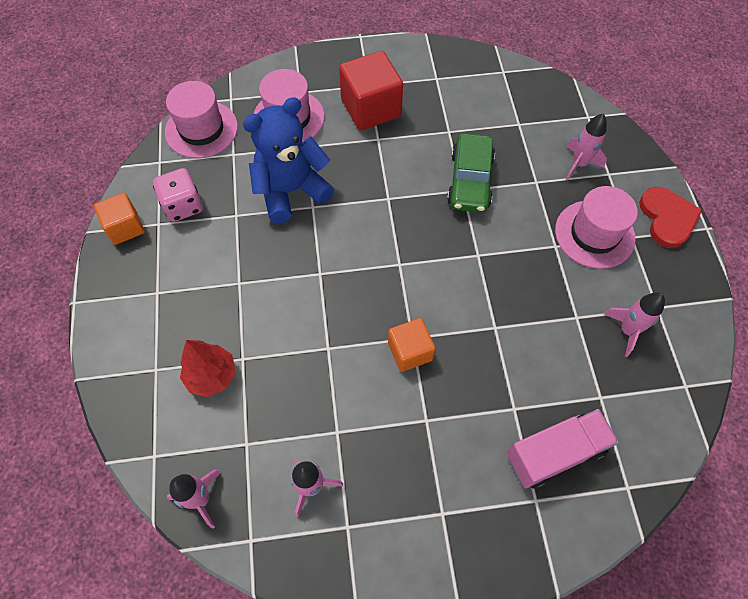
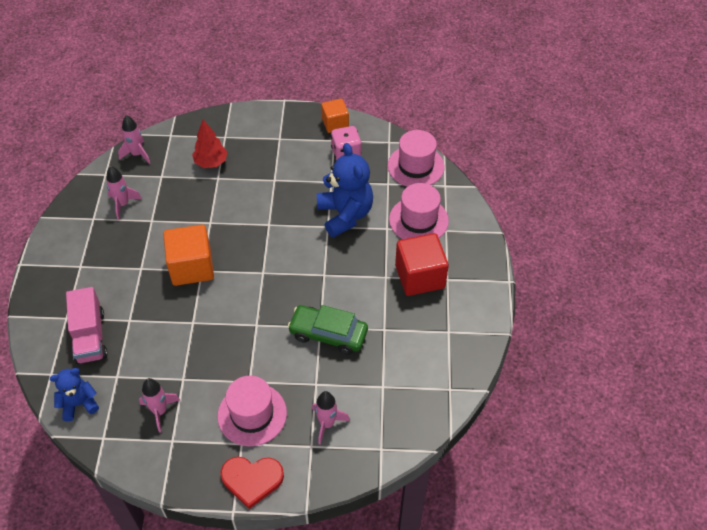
camera: 100 degrees right, 10 degrees down
orange cube [388,318,435,372] -> orange cube [163,225,214,286], size x1.63
none -> blue teddy bear [50,368,99,422]

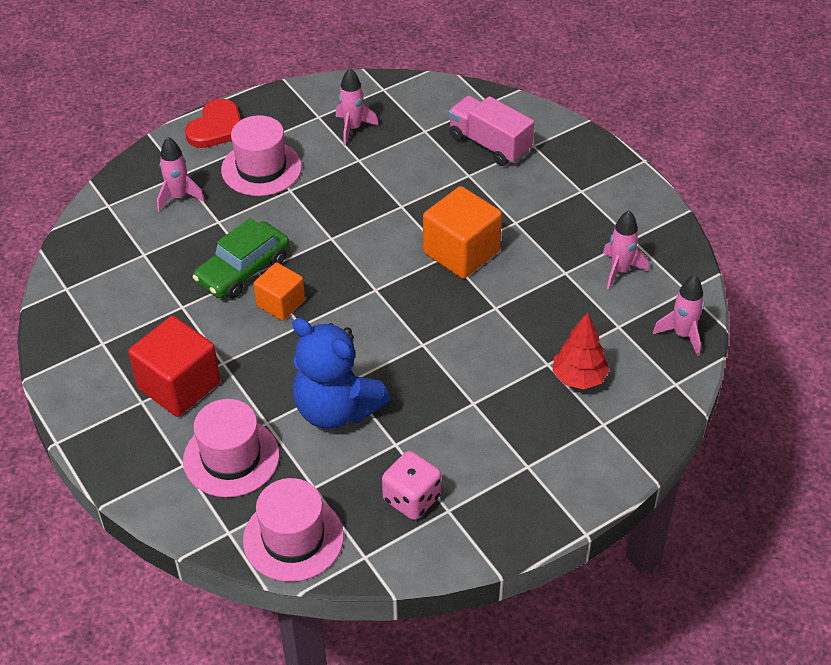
camera: 145 degrees right, 5 degrees down
blue teddy bear [50,368,99,422] -> none
red heart [221,457,284,509] -> red heart turned 150 degrees clockwise [185,99,241,148]
green car [287,305,368,355] -> green car turned 150 degrees clockwise [193,218,289,299]
orange cube [321,99,349,133] -> orange cube moved to [254,263,305,321]

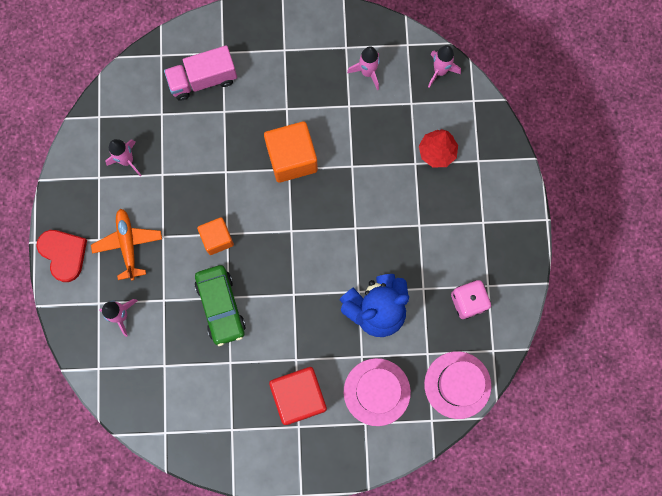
camera: 60 degrees left, 30 degrees up
pink hat [221,115,302,196] -> orange plane [91,209,162,281]
orange cube [254,263,305,321] -> orange cube moved to [197,217,234,255]

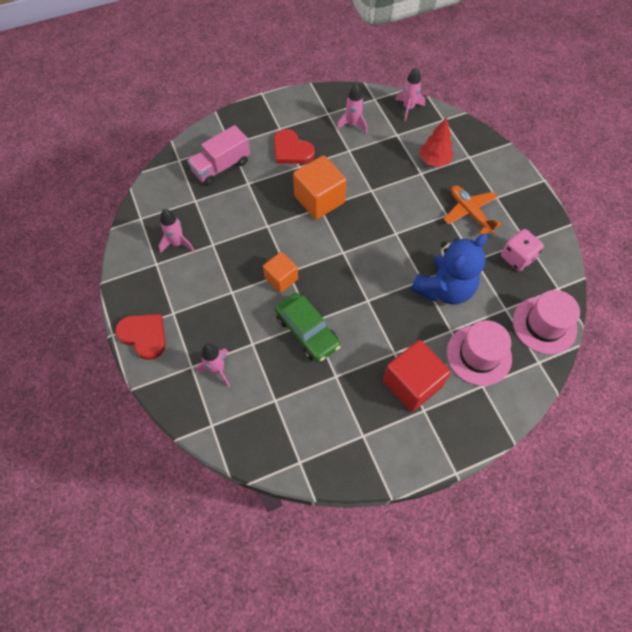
camera: 20 degrees left, 15 degrees down
orange plane [91,209,162,281] -> orange plane moved to [444,185,502,235]
none -> red heart [274,129,315,164]

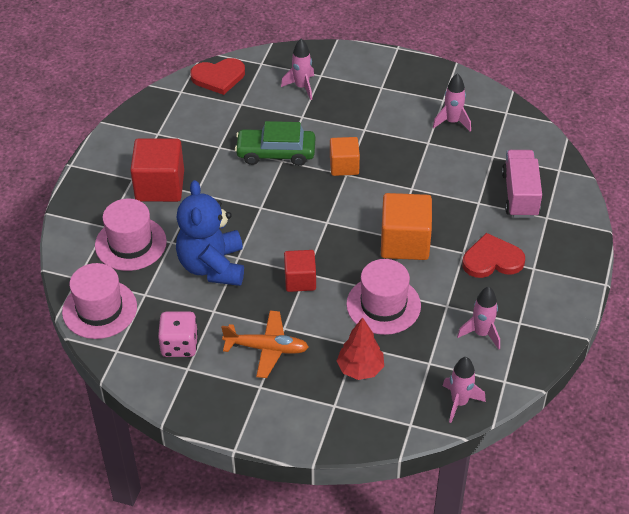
camera: 130 degrees right, 15 degrees down
red heart [115,314,166,360] -> red heart moved to [190,58,245,95]
none -> red cube [284,250,316,292]
none -> pink hat [346,259,421,335]

